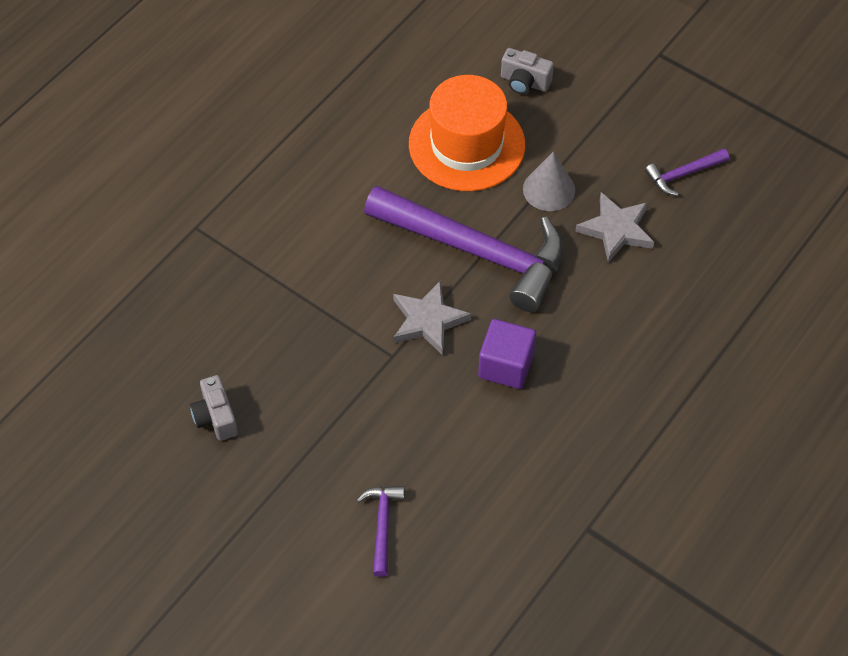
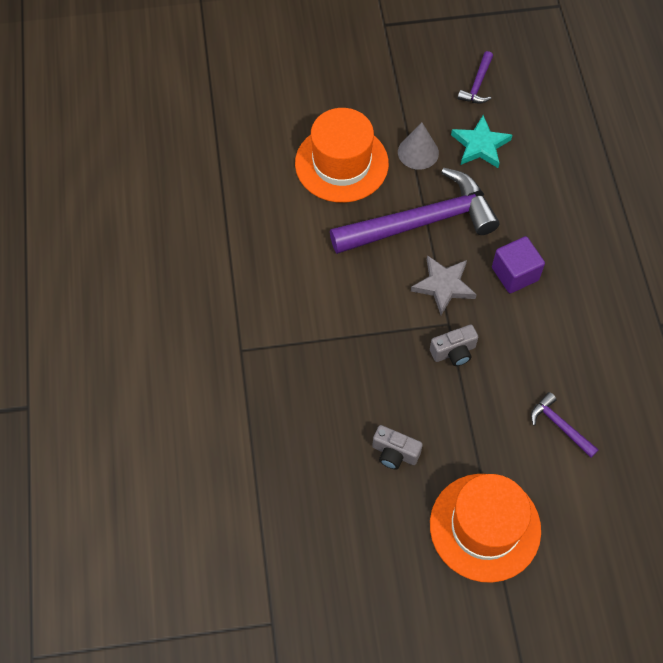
camera: 45 degrees left, 5 degrees up
grey camera [501,48,554,94] -> grey camera moved to [430,325,478,366]
grey star [575,192,654,263] -> turquoise star [451,115,512,168]
none -> orange hat [430,474,541,583]

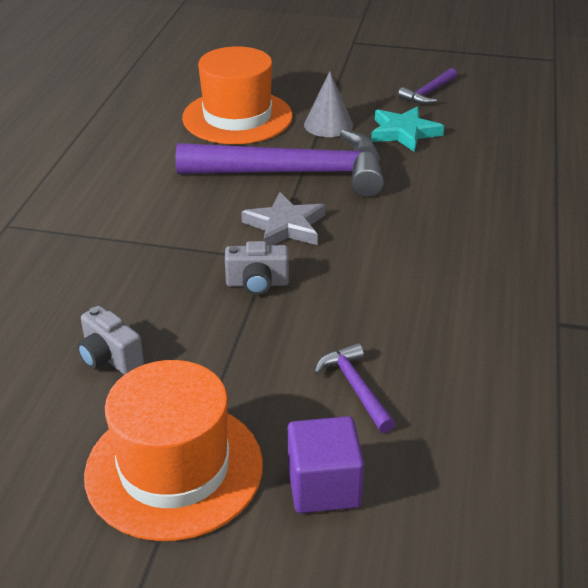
camera: 20 degrees right, 25 degrees down
purple cube [492,236,545,293] -> purple cube moved to [288,416,364,513]

